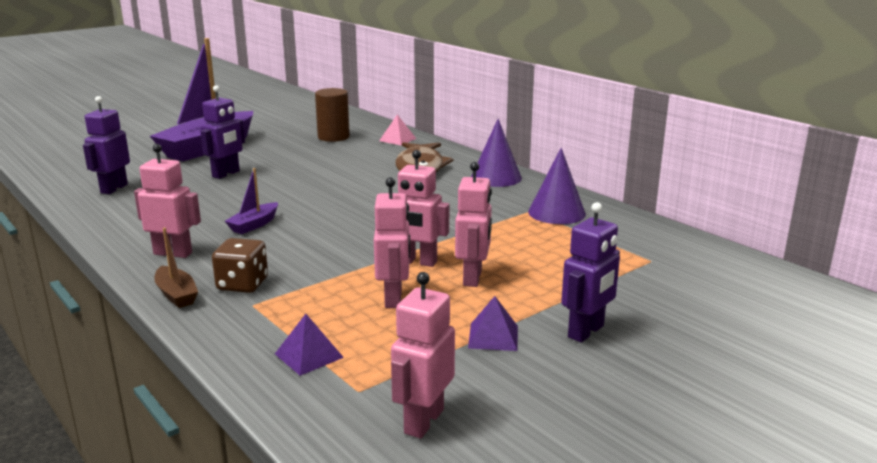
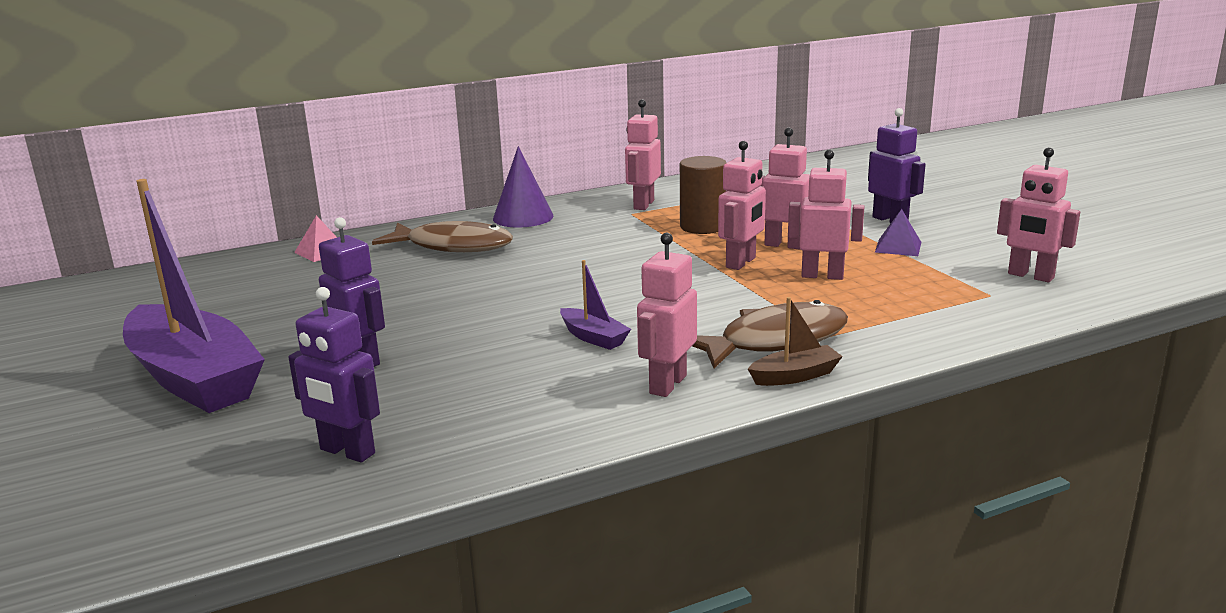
camera: 75 degrees left, 0 degrees up
brown dice [212,238,268,293] -> brown fish [692,300,848,369]
purple pyramid [275,314,344,376] -> none
brown cylinder [315,88,350,142] -> brown cylinder moved to [680,156,726,234]
purple cone [528,148,586,224] -> pink robot [625,99,661,210]

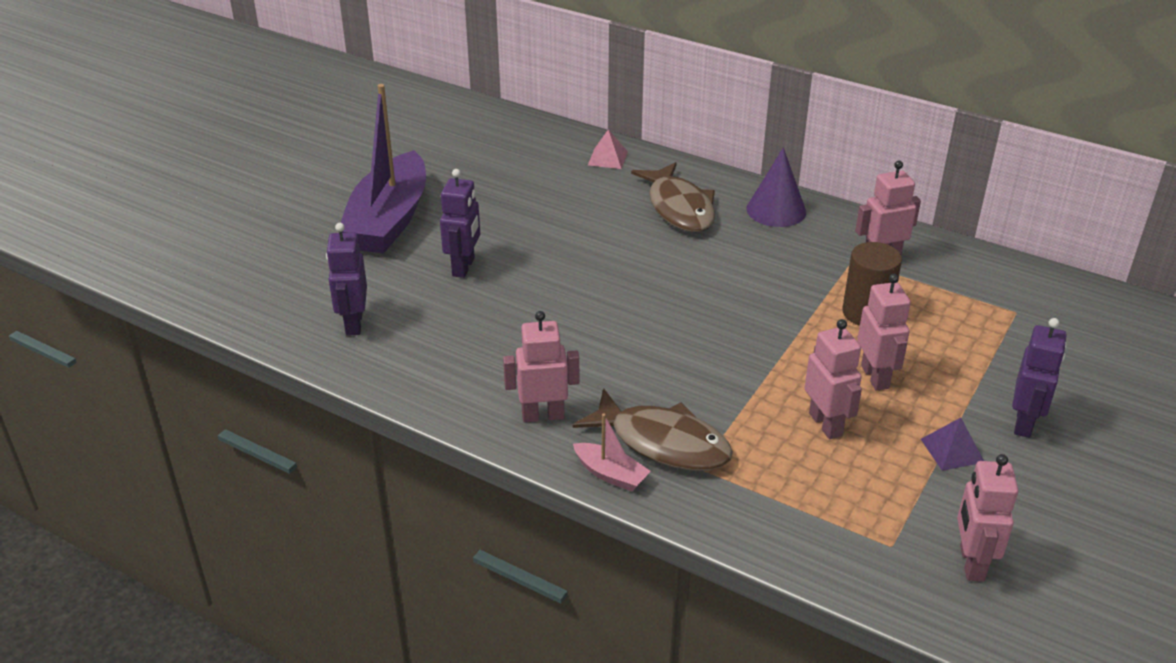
camera: 55 degrees right, 15 degrees up
purple boat [560,260,631,350] -> none
pink robot [718,141,766,270] -> none
brown boat [748,297,843,386] -> pink boat [573,413,651,491]

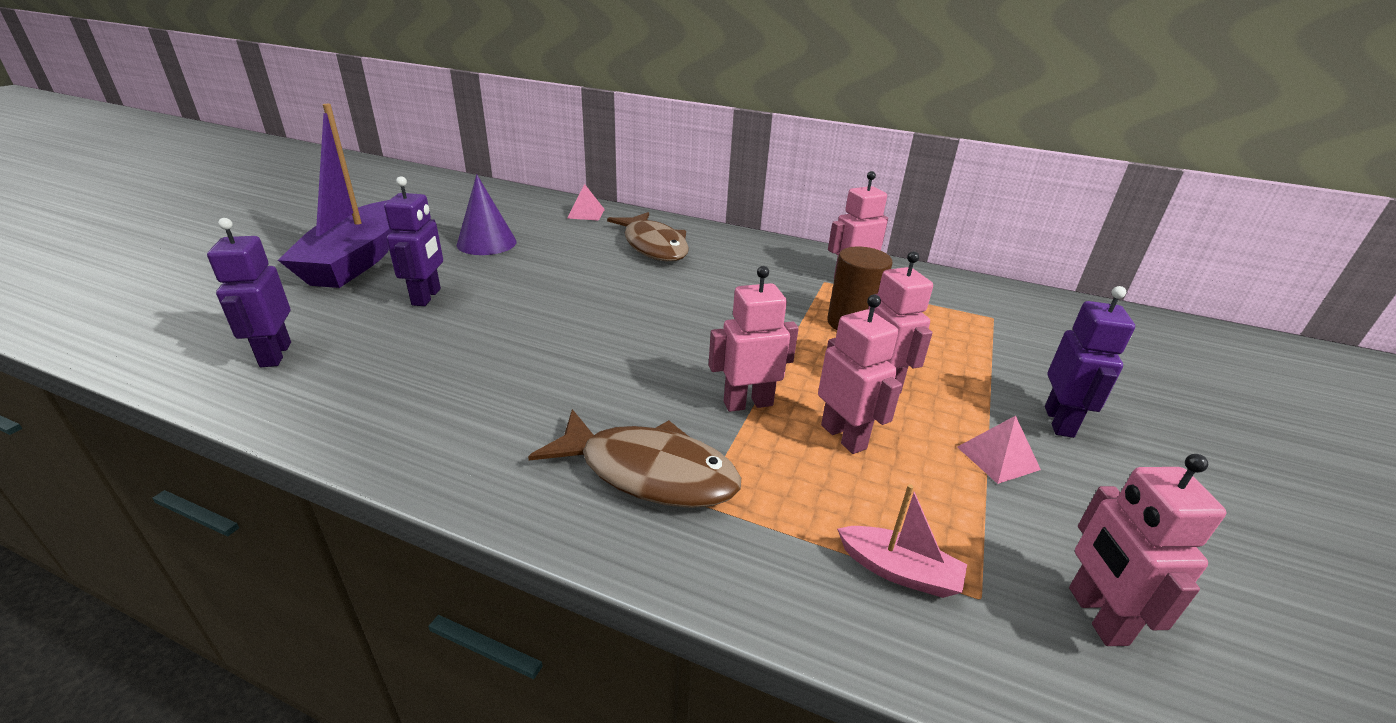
camera: 10 degrees left, 5 degrees down
pink robot [503,311,579,423] -> pink robot moved to [709,266,799,412]
pink boat [573,413,651,491] -> pink boat moved to [837,484,967,598]
purple cone [746,148,806,227] -> purple cone moved to [457,174,517,255]
purple pyramid [921,418,984,471] -> pink pyramid [957,416,1041,484]

